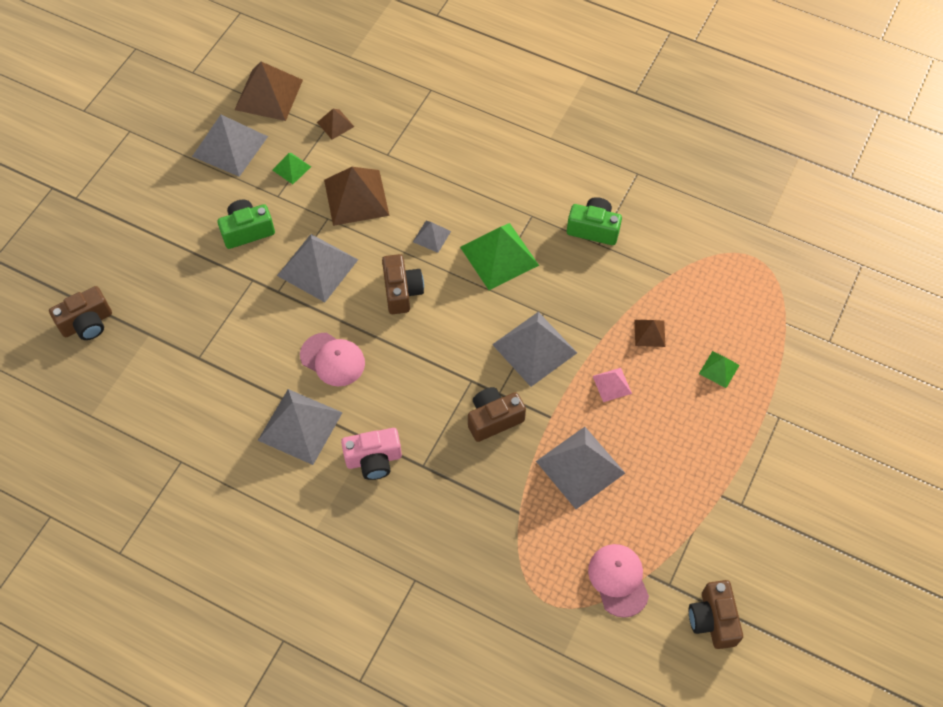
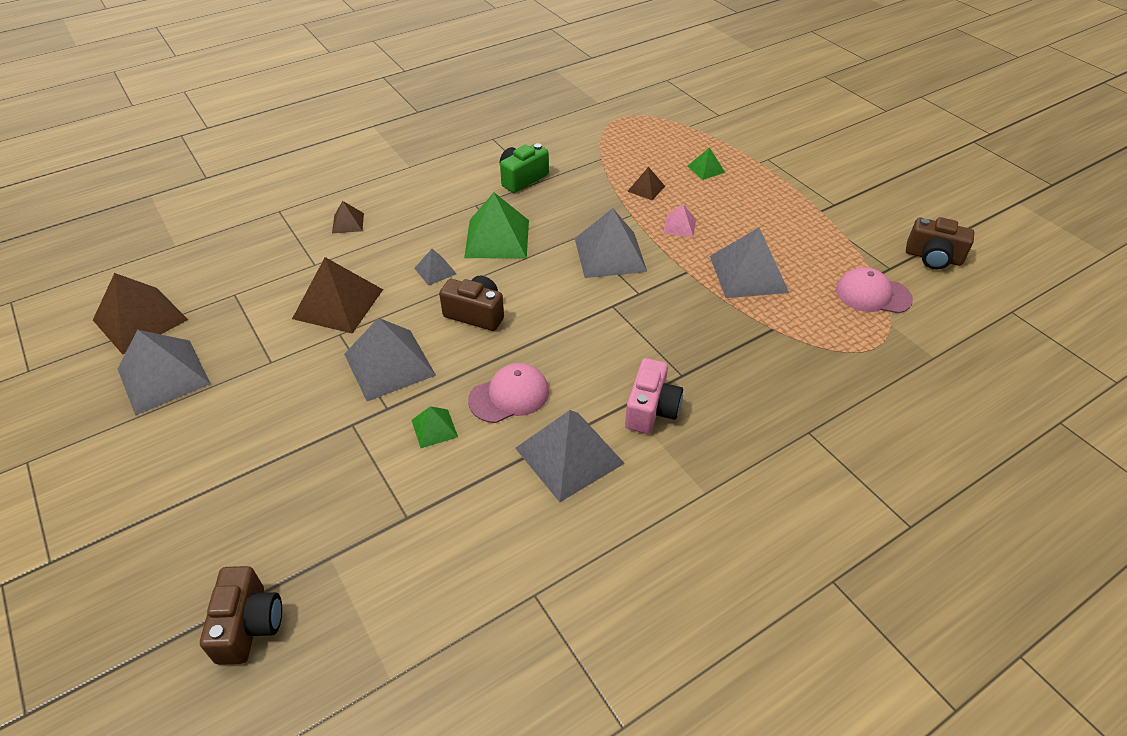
camera: 60 degrees left, 15 degrees down
green camera [217,200,275,249] -> none
green pyramid [273,153,311,184] -> green pyramid moved to [412,406,458,448]
brown pyramid [317,109,354,140] -> brown pyramid moved to [332,201,364,233]
brown camera [468,387,526,442] -> none

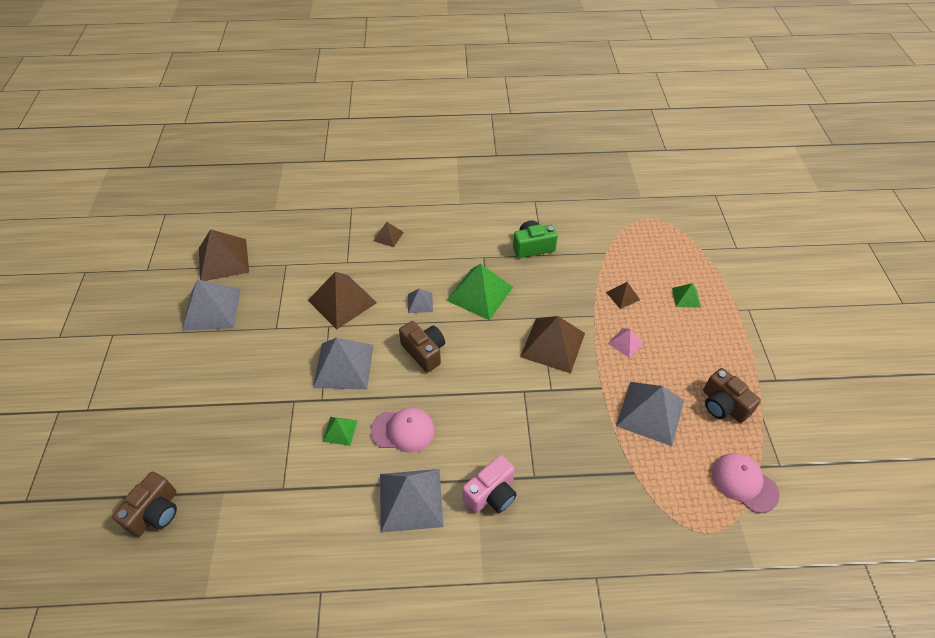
camera: 30 degrees right, 5 degrees up
grey pyramid [575,208,647,278] -> brown pyramid [520,316,585,373]
brown camera [906,217,974,270] -> brown camera moved to [703,368,761,423]

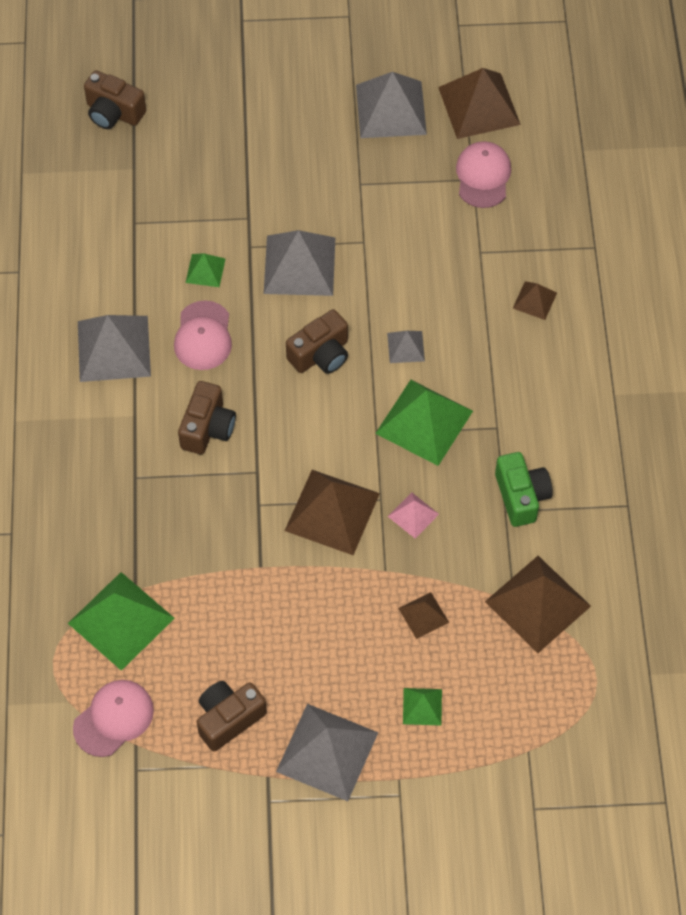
camera: 90 degrees right, 10 degrees up
brown pyramid [308,272,377,330] -> brown pyramid moved to [485,556,591,653]
pink camera [462,455,517,513] -> none
pink pyramid [608,328,644,358] -> pink pyramid moved to [388,492,439,539]
grey pyramid [616,382,684,446] -> grey pyramid moved to [276,704,379,801]
none -> green pyramid [68,572,174,671]
none -> brown camera [178,381,236,454]
none -> pink cap [456,141,511,208]

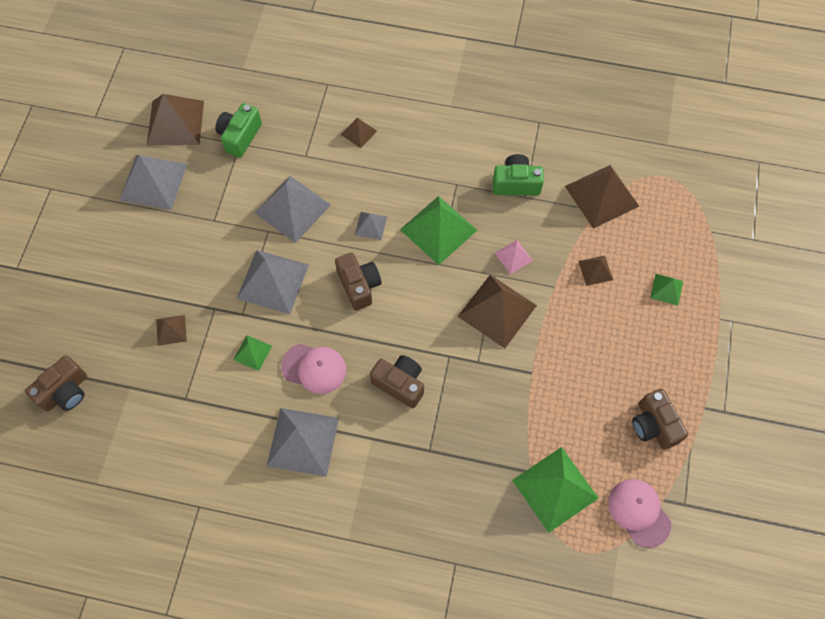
camera: 75 degrees left, 5 degrees up
grey pyramid [276,704,379,801] -> grey pyramid moved to [255,176,331,243]
pink cap [456,141,511,208] -> green camera [215,103,262,158]
none -> brown pyramid [156,315,187,346]

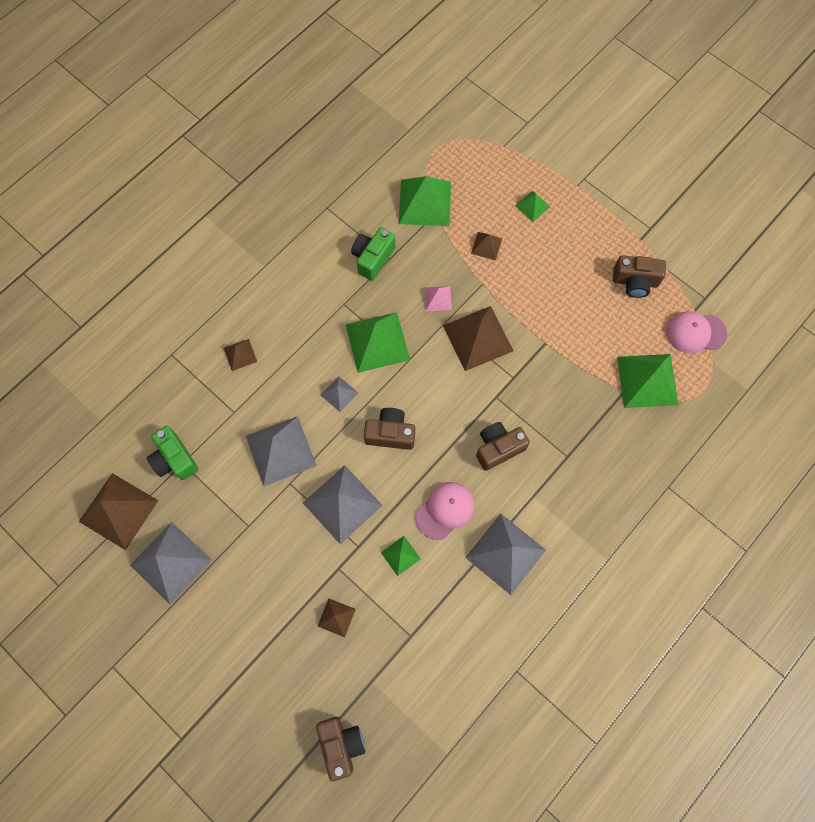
camera: 60 degrees left, 5 degrees up
brown pyramid [565,165,640,229] -> green pyramid [399,176,451,226]

